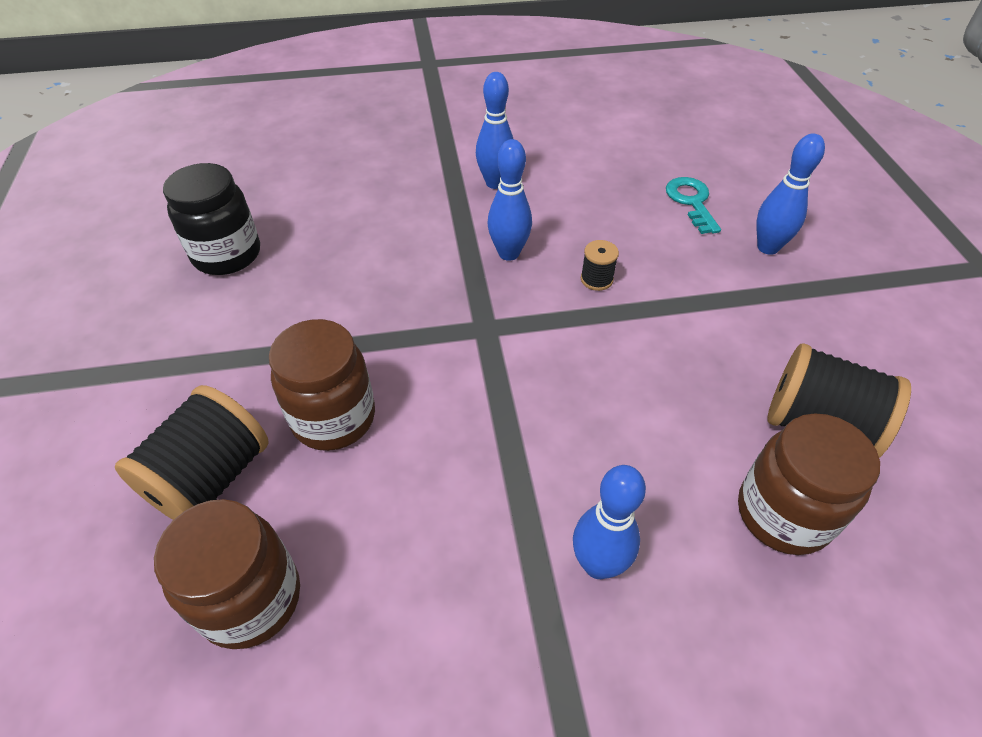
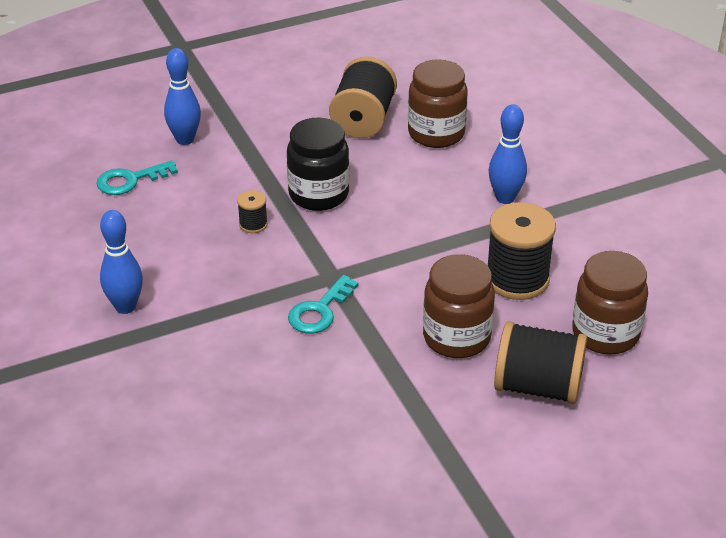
camera: 105 degrees left, 10 degrees down
black jar [163,163,260,275] -> black jar moved to [287,118,349,211]
blue bowling pin [487,139,532,261] -> none
none -> turquoise key [288,275,358,334]
none -> black spool [488,202,556,300]

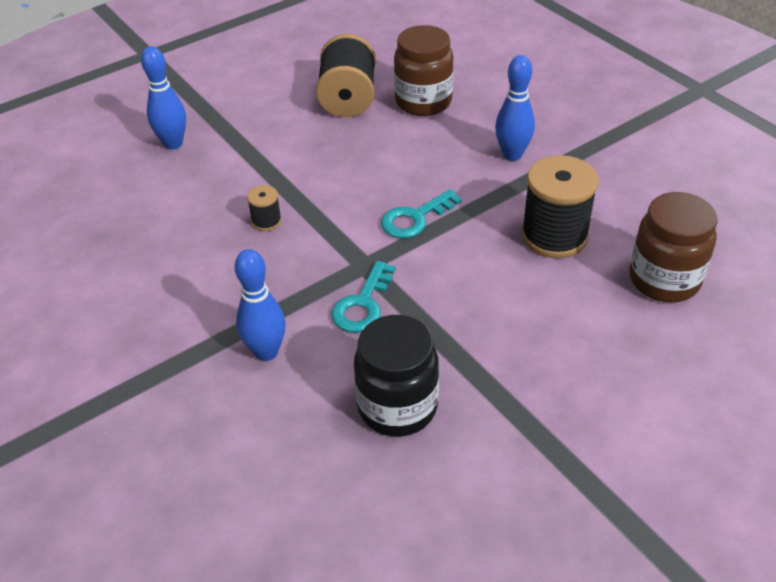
camera: 10 degrees left, 5 degrees up
turquoise key [96,160,178,195] -> turquoise key moved to [381,189,462,238]
blue bowling pin [100,210,143,314] -> blue bowling pin moved to [235,249,286,361]
black jar [287,118,349,211] -> black jar moved to [354,315,439,437]
brown jar [423,254,495,358] -> none
black spool [494,321,587,404] -> none

